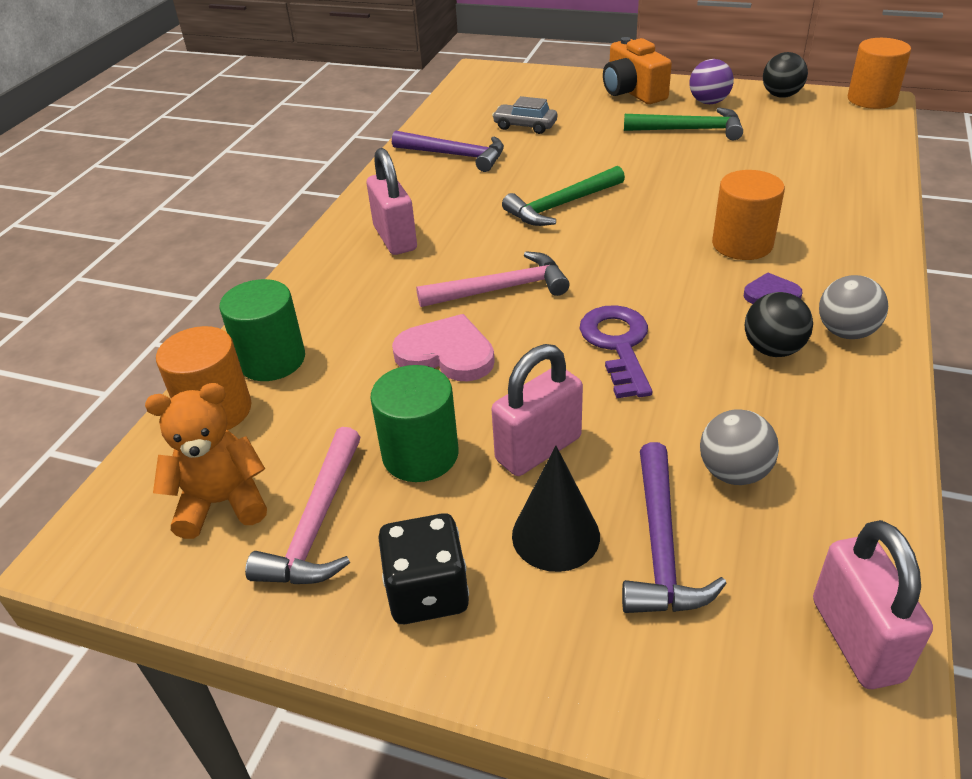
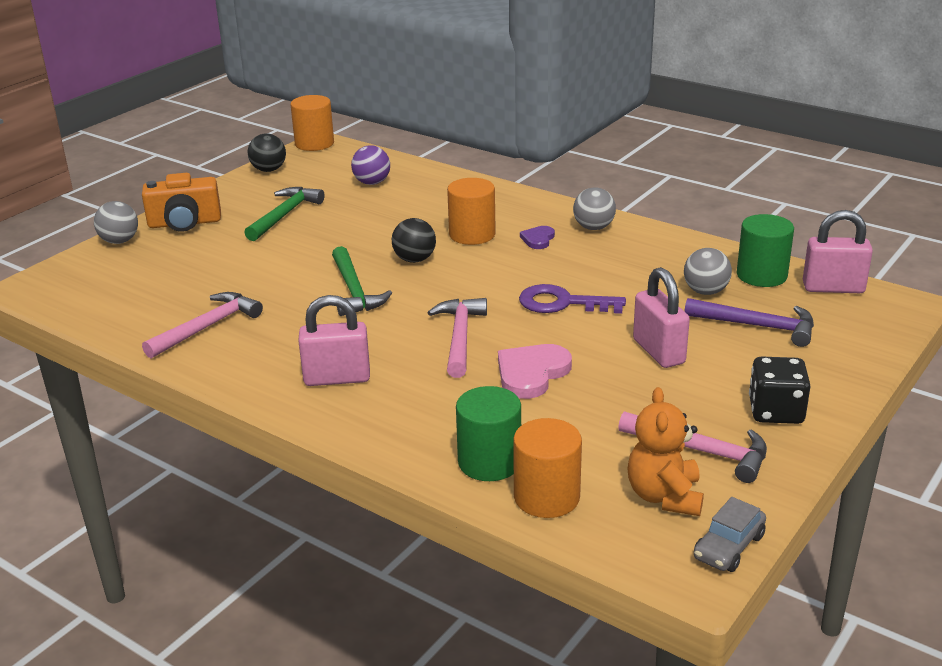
camera: 75 degrees left, 10 degrees down
green cylinder [370,365,459,482] -> green cylinder moved to [737,214,794,287]
purple hammer [392,131,504,172] -> pink hammer [142,292,263,358]
grey car [492,96,557,134] -> grey car moved to [694,497,766,572]
black cone [512,446,600,572] -> none
purple ball [689,59,734,104] -> purple ball moved to [351,146,390,185]
black ball [745,292,813,357] -> black ball moved to [392,218,436,263]
none -> grey ball [94,201,138,244]

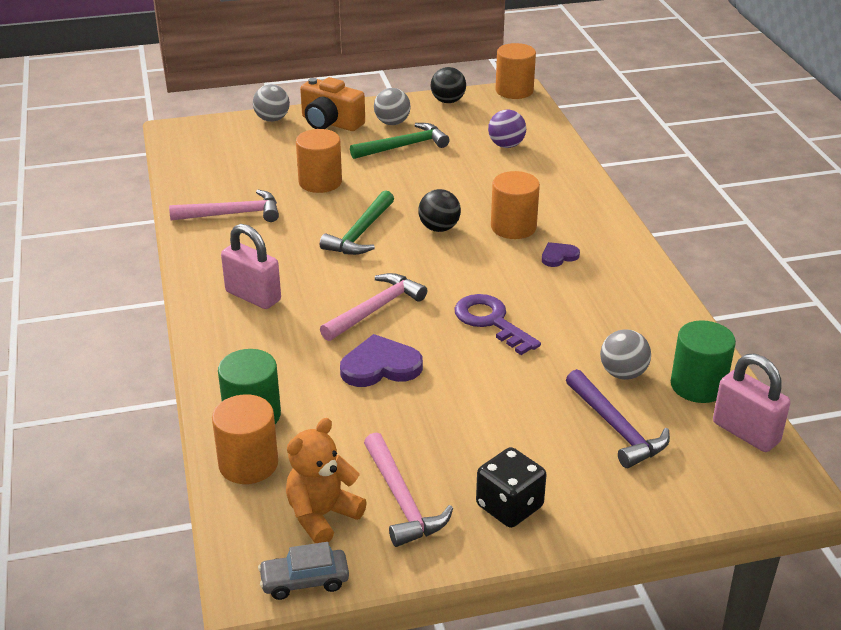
camera: 40 degrees right, 5 degrees up
pink heart [498,344,572,399] -> purple heart [340,334,423,387]
grey ball [573,187,616,230] -> grey ball moved to [374,88,411,125]
pink padlock [633,267,690,368] -> none
none -> orange cylinder [296,129,342,193]

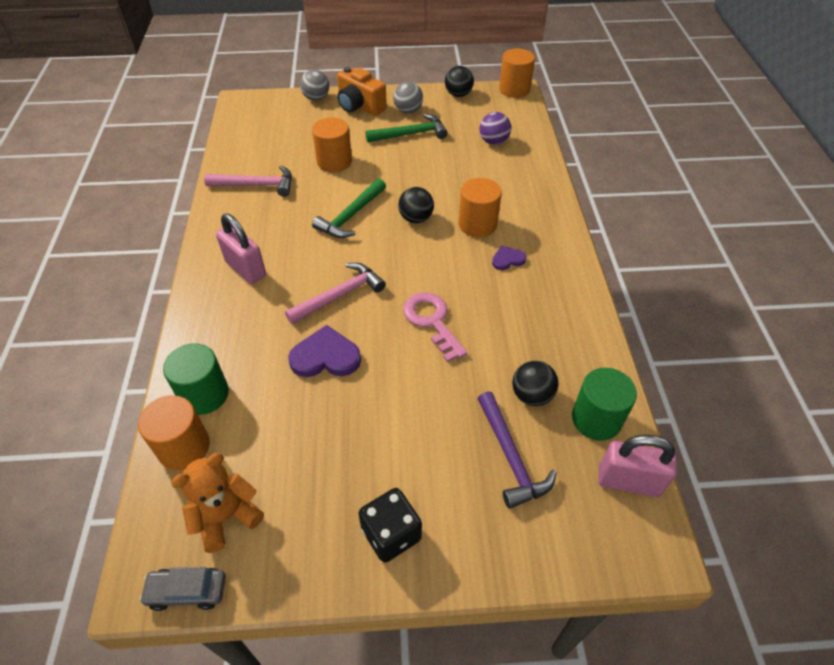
camera: 10 degrees right, 15 degrees up
pink hammer [364,432,453,547] -> none
purple key [454,294,541,355] -> pink key [403,292,467,362]
grey ball [600,329,651,380] -> black ball [512,361,558,406]
pink padlock [713,353,790,452] -> pink padlock turned 45 degrees counterclockwise [598,435,677,497]

